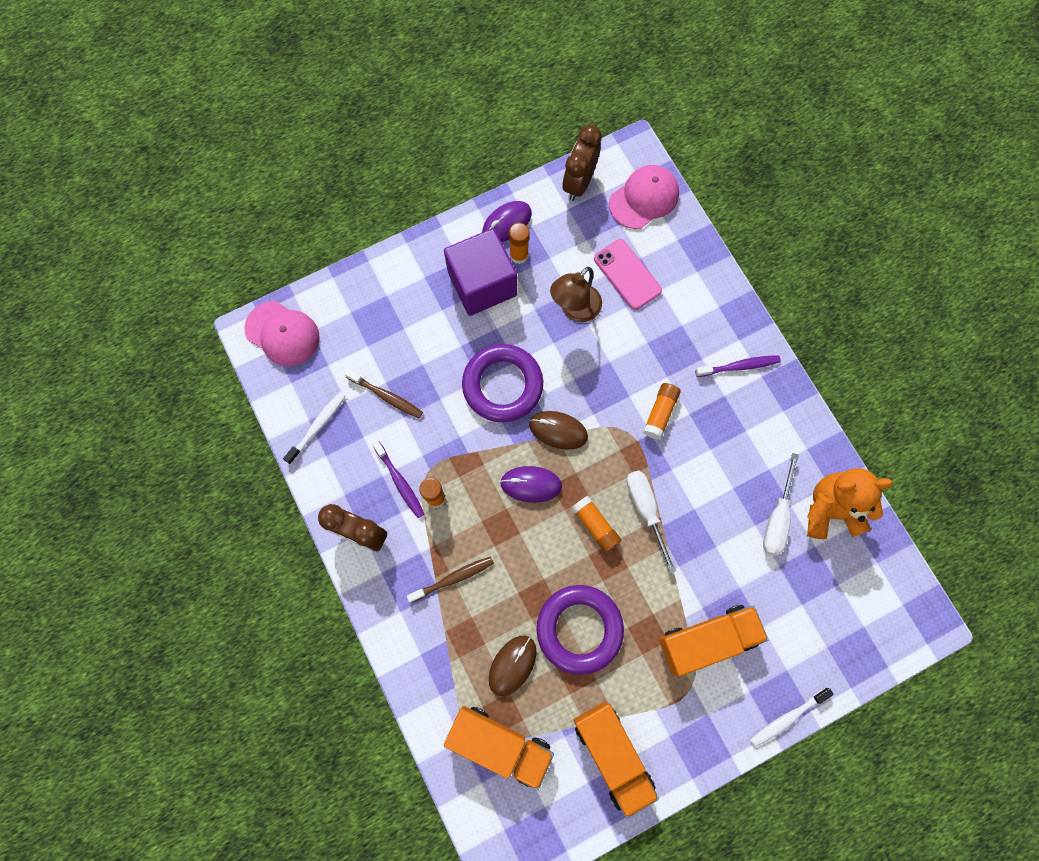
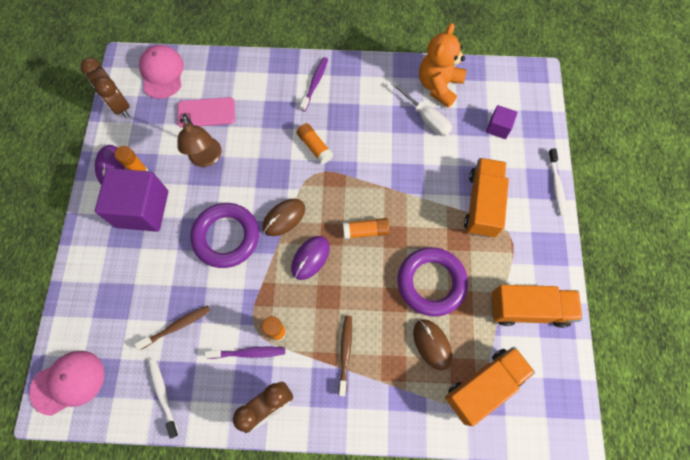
camera: 60 degrees left, 5 degrees down
white screwdriver [626,470,676,573] -> none
none -> purple cube [486,105,518,139]

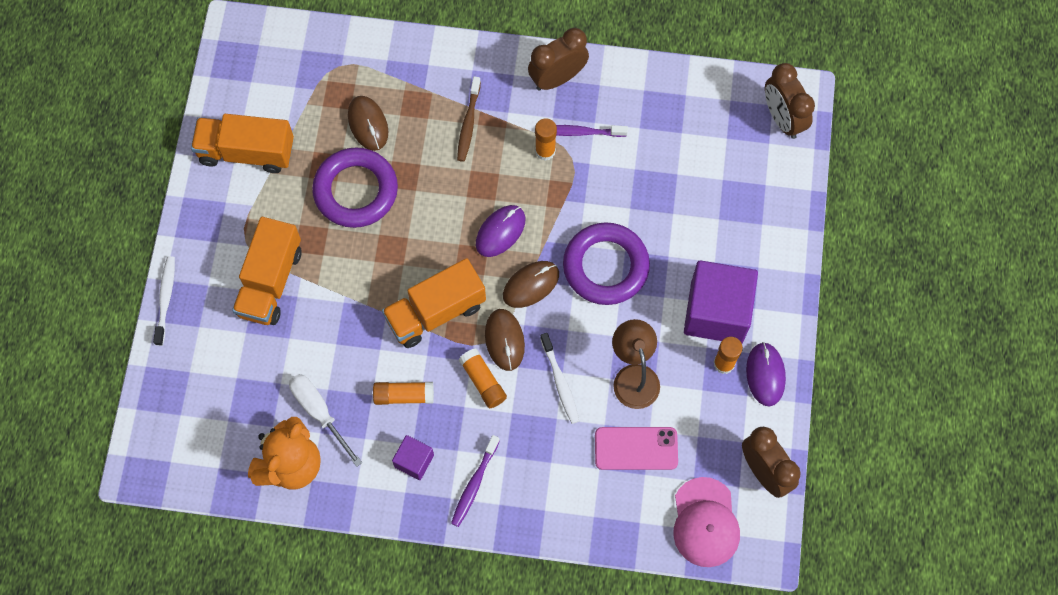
camera: 175 degrees left, 0 degrees up
pink cap [29,351,104,416] -> brown clock [765,63,815,139]
brown toothbrush [134,305,210,350] -> none
white toothbrush [148,358,179,439] -> white toothbrush moved to [540,333,579,424]
orange glue stick [343,218,390,239] -> orange glue stick moved to [373,382,434,405]
orange truck [445,347,535,426] -> orange truck moved to [382,258,486,348]
purple cube [486,105,518,139] -> purple cube moved to [392,435,434,480]
none -> brown mouse [485,309,525,371]

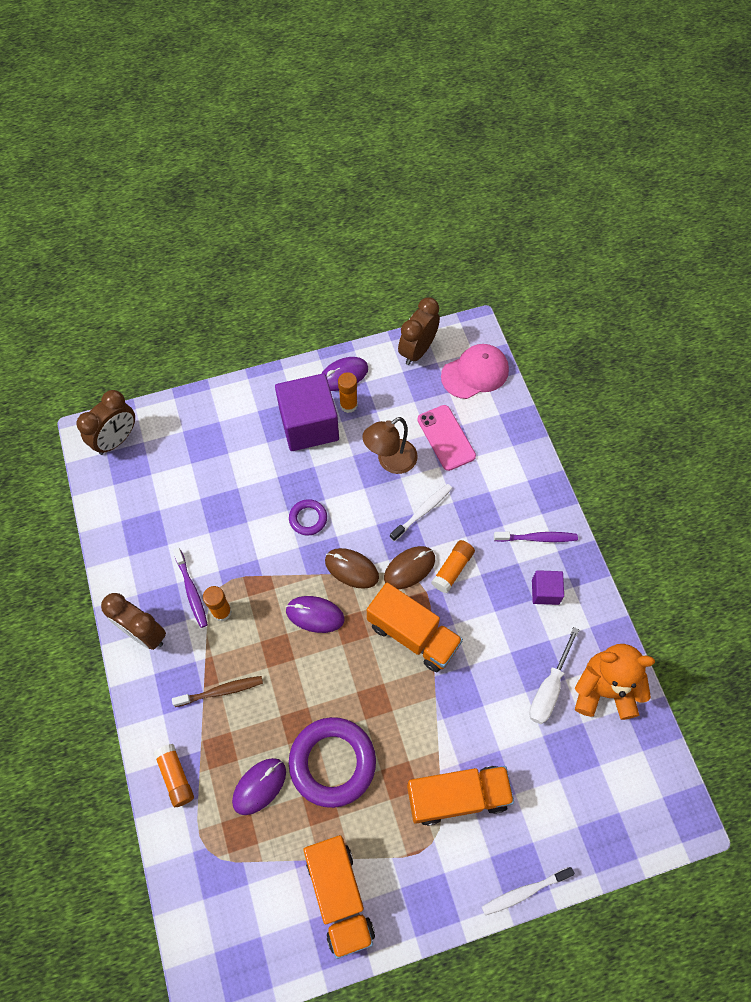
camera: 115 degrees left, 5 degrees down
brown mouse [348,96,388,151] -> purple mouse [232,758,286,815]
orange glue stick [373,382,434,405] -> orange glue stick moved to [153,744,194,807]
purple ring [563,222,650,305] -> purple ring [289,499,327,536], size x0.50

